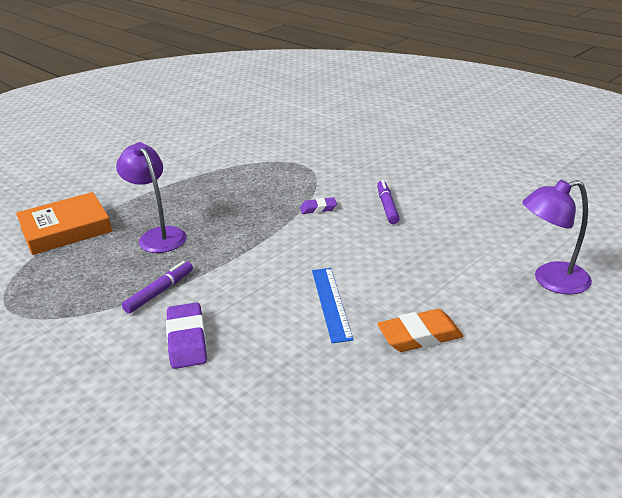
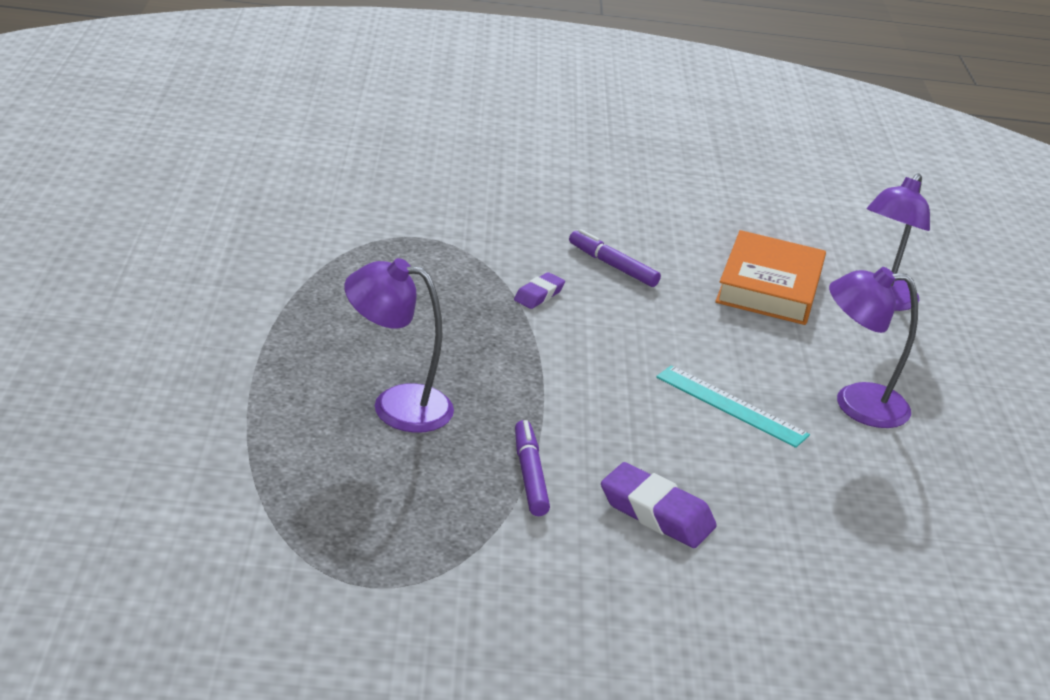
camera: 50 degrees left, 0 degrees up
orange book [16,192,112,255] -> orange book moved to [715,230,826,325]
blue ruler [312,268,354,343] -> turquoise ruler [656,365,810,448]
orange eraser [377,309,463,352] -> purple lamp [829,267,918,428]

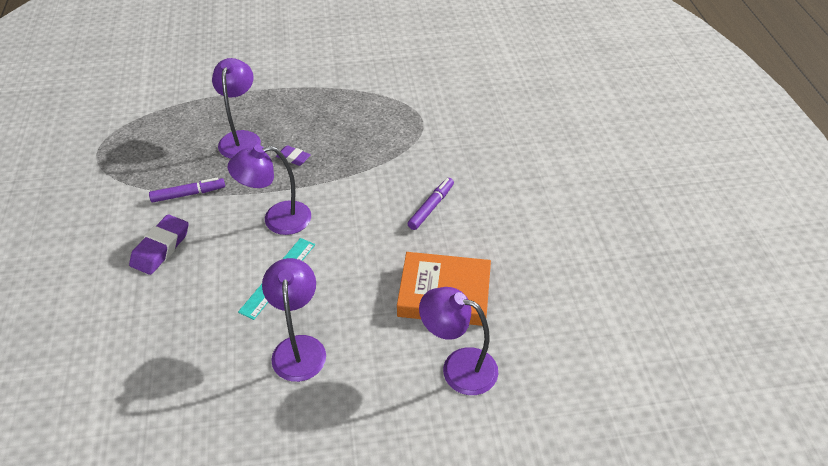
camera: 85 degrees right, 15 degrees up
purple eraser [514,272,565,309] -> purple eraser moved to [276,145,311,166]
none -> purple lamp [228,145,311,235]

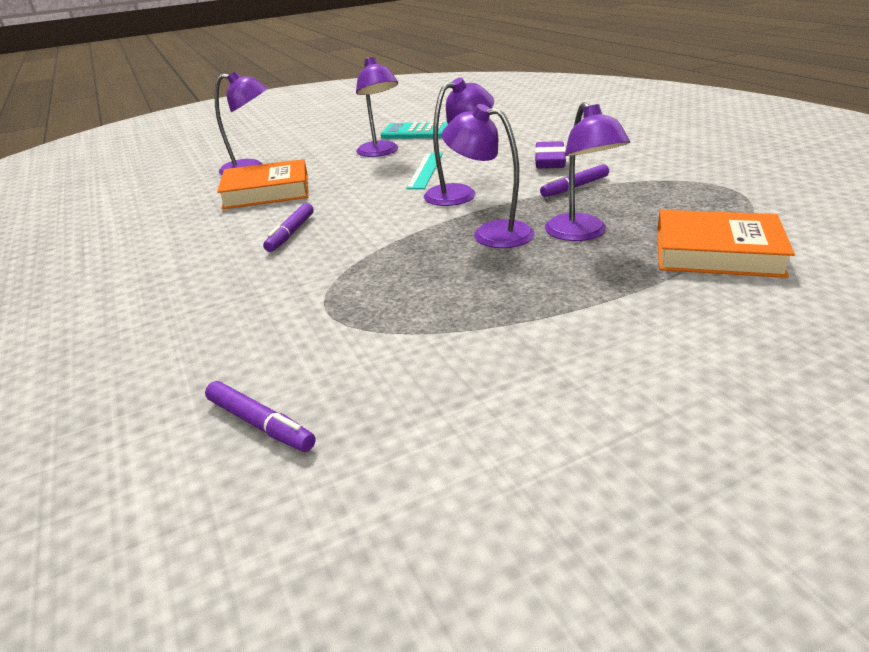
camera: 165 degrees right, 15 degrees down
purple eraser [276,145,311,166] -> purple lamp [442,104,534,248]
none -> purple marker [205,381,316,452]
none -> turquoise calculator [381,122,448,139]
none -> orange book [657,210,795,278]

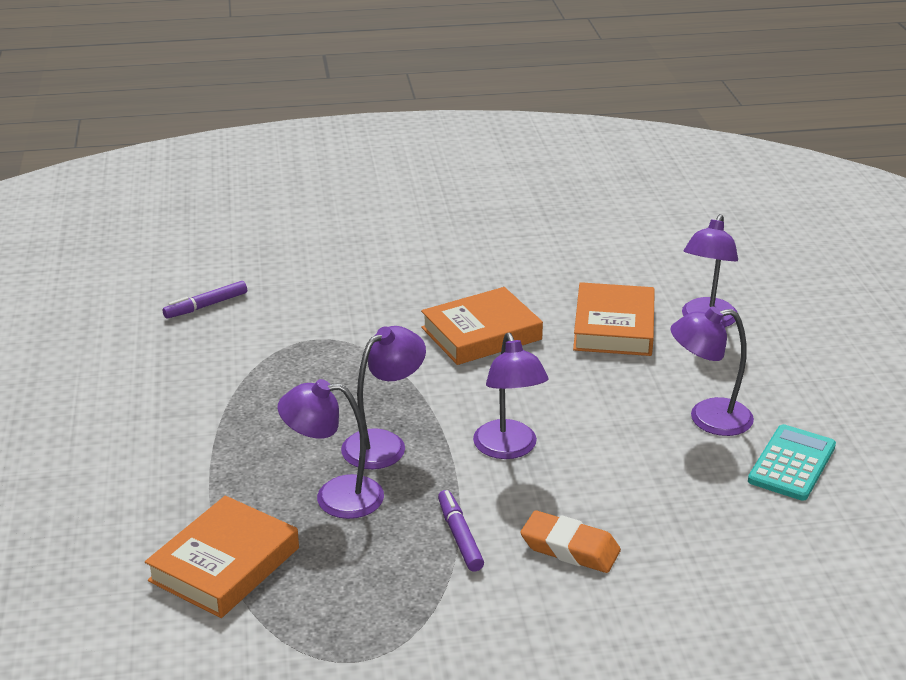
camera: 105 degrees right, 0 degrees up
purple marker [263,203,314,252] -> orange book [421,287,543,365]
turquoise ruler [406,153,443,189] -> none
purple eraser [535,141,566,168] -> orange eraser [520,510,621,573]

